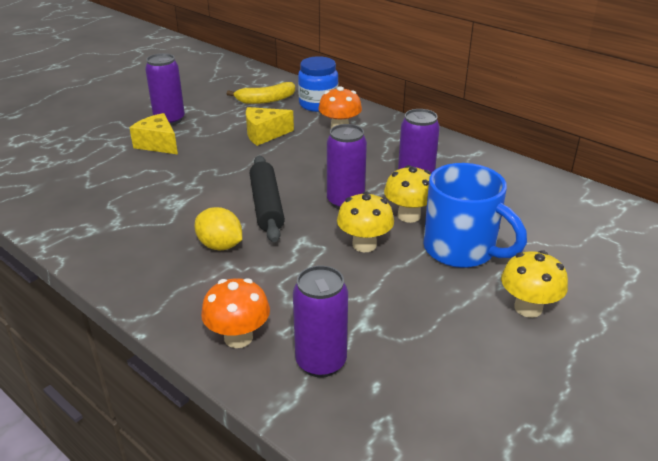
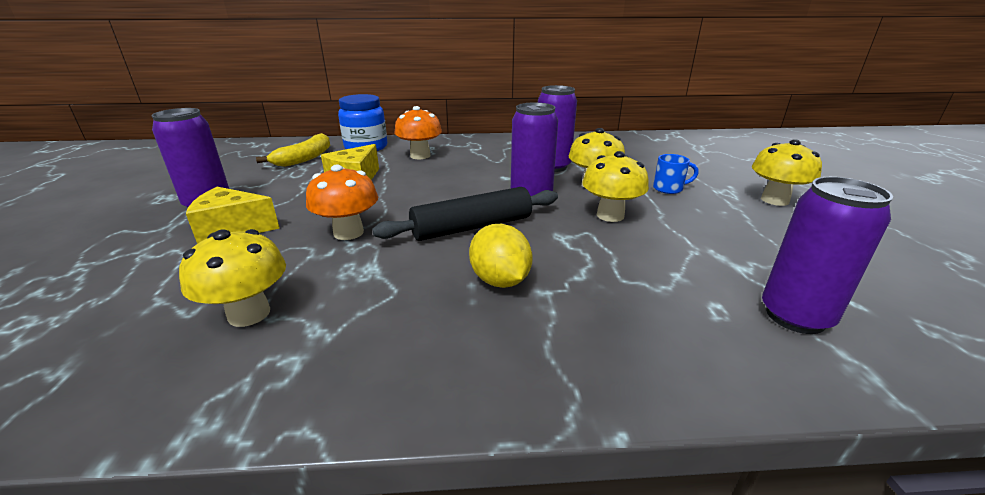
camera: 45 degrees left, 5 degrees down
yellow lemon [195,207,242,250] -> yellow lemon turned 75 degrees clockwise [469,224,533,288]
orange mushroom [201,278,270,348] -> orange mushroom moved to [306,165,378,240]
black rolling pin [250,156,285,242] -> black rolling pin turned 60 degrees counterclockwise [372,187,558,241]
blue mug [423,163,527,268] -> blue mug [653,154,698,194], size x0.41
none -> yellow mushroom [179,229,286,327]

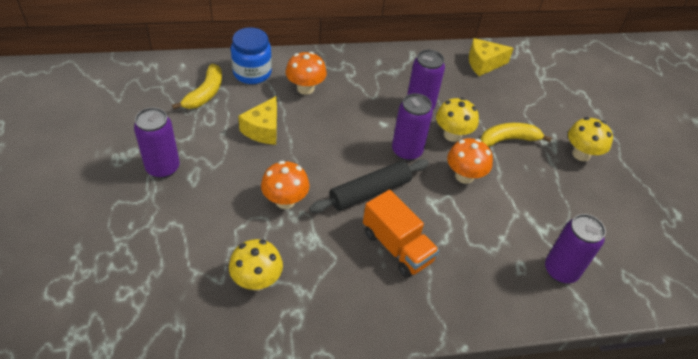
camera: 10 degrees left, 20 degrees up
yellow cheese [186,187,280,244] -> yellow cheese moved to [469,38,514,76]
yellow lemon [469,224,533,288] -> orange truck [363,190,439,278]
yellow mushroom [582,151,649,222] -> orange mushroom [447,138,493,184]
blue mug [653,154,698,194] -> yellow banana [480,123,552,147]

